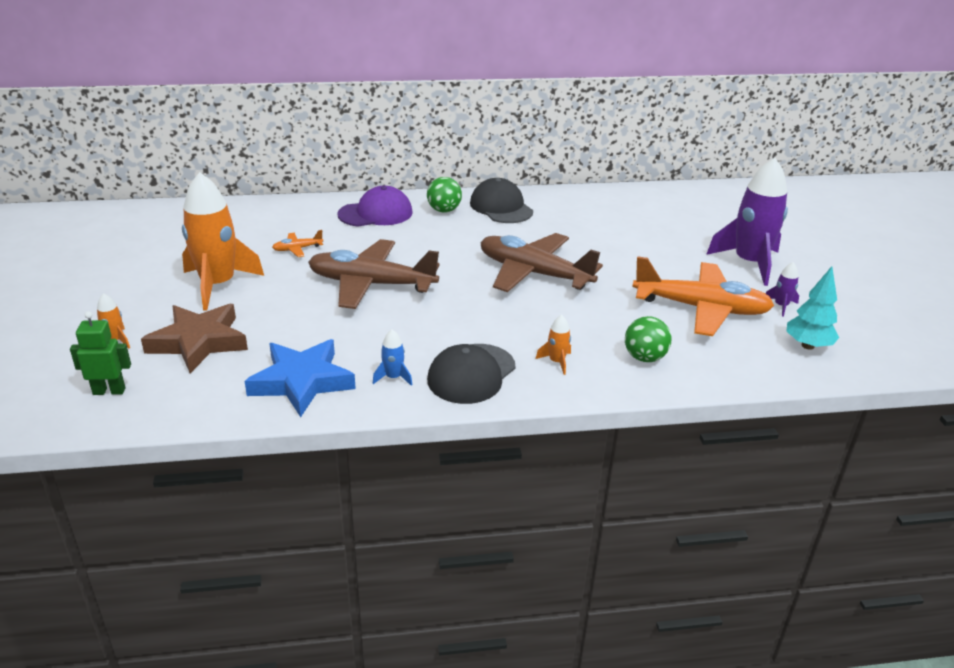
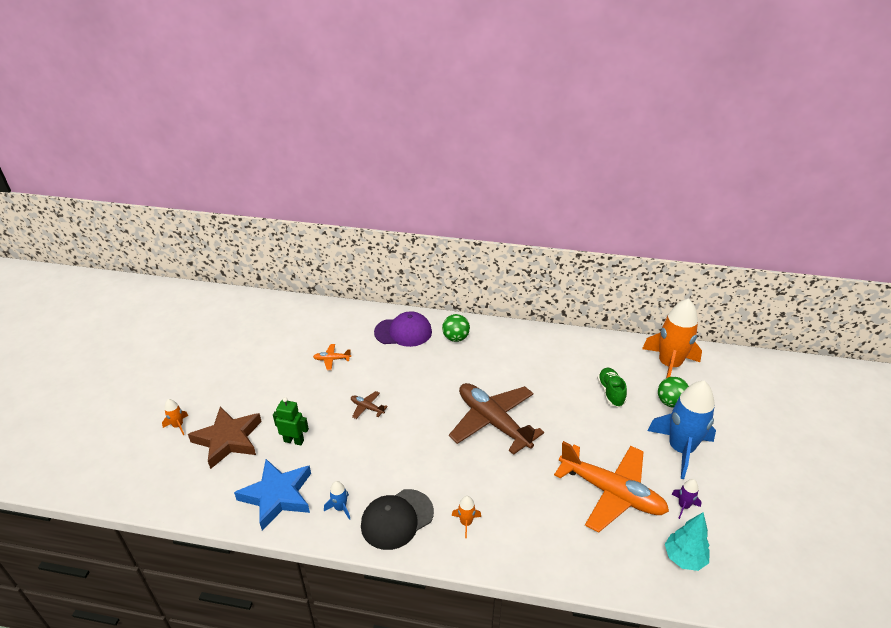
camera: 20 degrees right, 5 degrees up
green robot [70,311,131,395] -> green robot moved to [273,397,309,446]
orange rocket [182,172,264,311] -> orange rocket moved to [642,298,702,378]
brown plane [308,239,440,309] -> brown plane [351,391,388,419], size x0.40
black cap [470,178,533,223] -> none
green ball [625,316,671,362] -> green ball moved to [658,377,689,408]
purple rocket [706,158,788,286] -> blue rocket [647,381,716,479]
none -> green shoe [597,368,627,407]

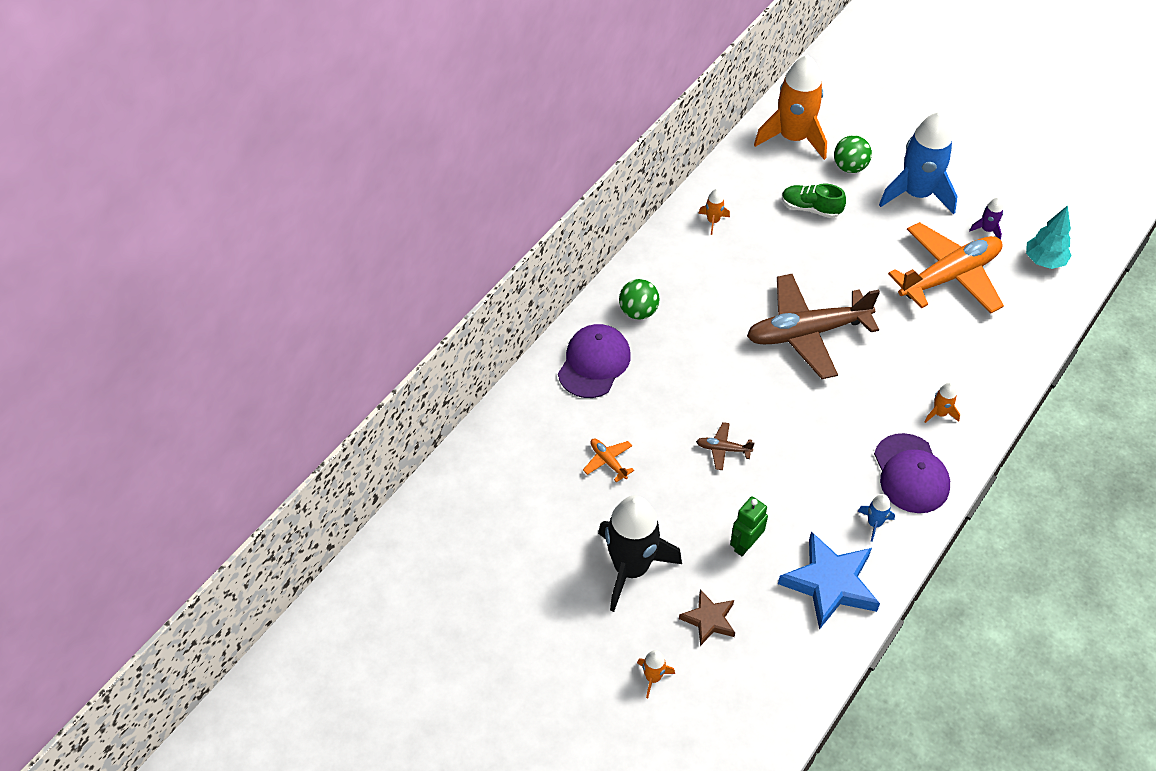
camera: 65 degrees left, 15 degrees up
brown star [188,406,262,469] -> brown star [679,589,735,646], size x0.57
orange plane [313,344,351,370] -> orange plane turned 120 degrees clockwise [583,438,634,482]
brown plane [351,391,388,419] -> brown plane turned 45 degrees clockwise [696,422,755,470]
black cap [361,489,434,550] -> purple cap [874,433,950,513]
none -> black rocket [598,495,682,612]
none -> orange rocket [698,189,730,235]

